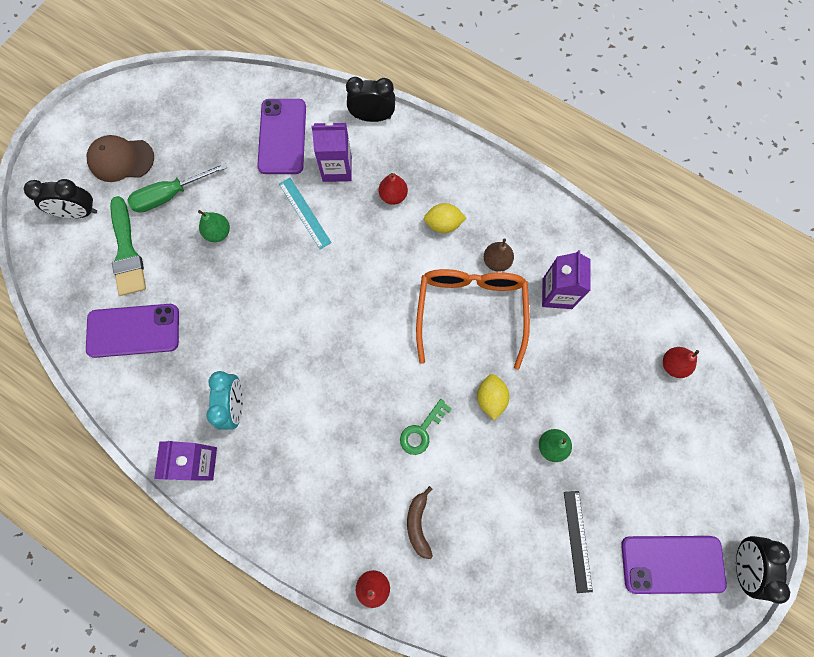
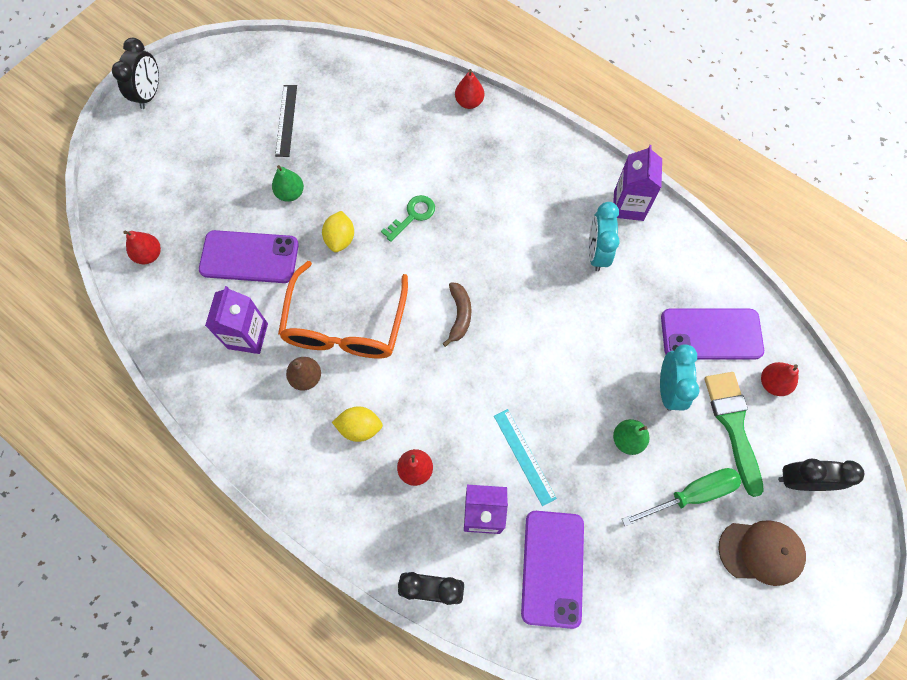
camera: 175 degrees left, 5 degrees down
brown banana [407,486,433,559] -> brown banana moved to [442,282,472,347]
purple phone [621,536,727,594] -> purple phone moved to [199,230,299,283]
none -> turquoise clock [660,344,699,411]
none -> red pear [761,362,799,396]

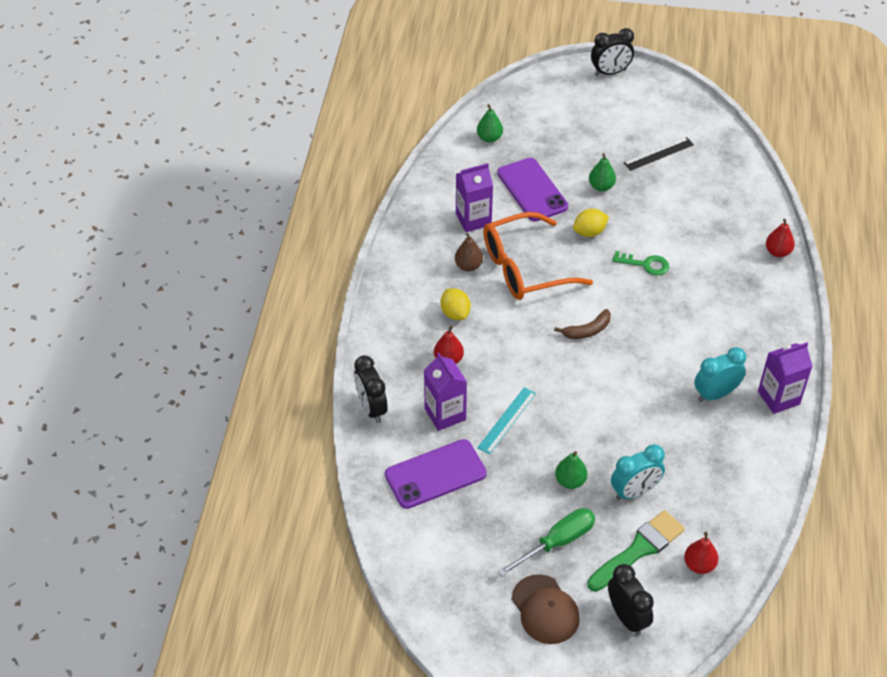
camera: 60 degrees right, 20 degrees down
red pear [123,231,161,264] -> green pear [477,104,503,143]
green screwdriver [622,468,741,526] -> green screwdriver turned 75 degrees counterclockwise [498,508,595,576]
purple phone [661,309,764,360] -> none

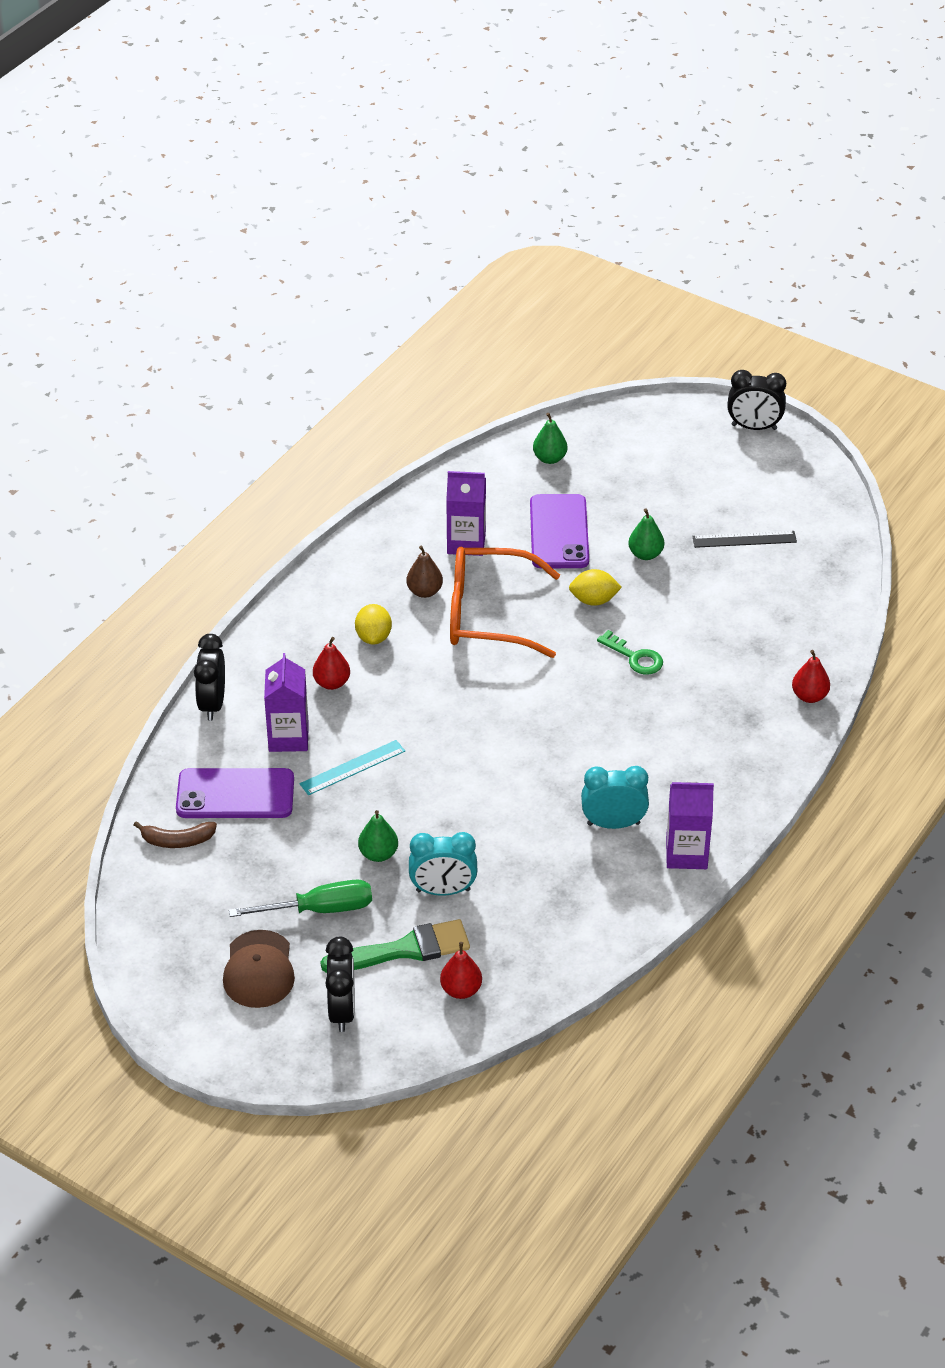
camera: 25 degrees right, 5 degrees down
brown banana [554,309,611,339] -> brown banana moved to [134,821,217,848]

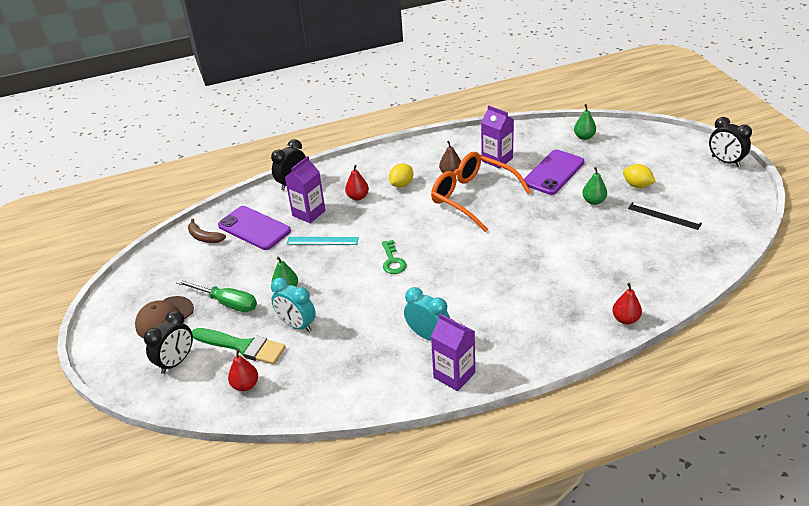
camera: 40 degrees right, 5 degrees down
yellow lemon [569,569,622,606] -> yellow lemon moved to [623,164,656,188]
green key [597,630,663,675] -> green key moved to [382,240,407,274]

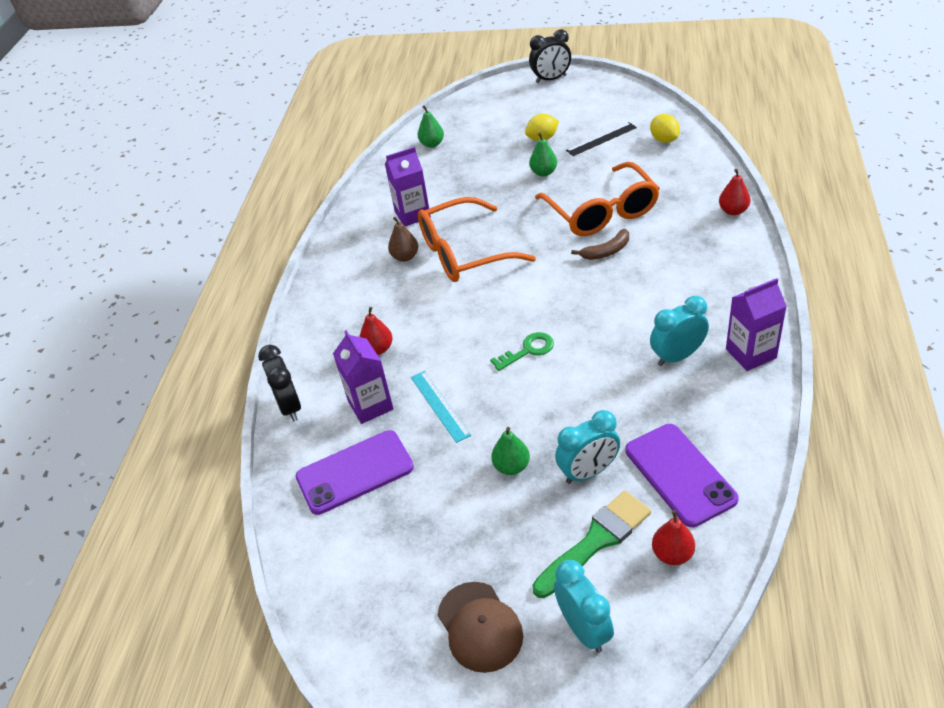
camera: 60 degrees left, 5 degrees up
black clock [144,310,193,374] -> turquoise clock [554,560,614,653]
green screwdriver [176,279,257,312] -> none
brown banana [188,219,226,243] -> brown banana moved to [571,229,629,260]
turquoise ruler [287,237,359,245] -> turquoise ruler turned 60 degrees counterclockwise [411,371,471,443]
green key [382,240,407,274] -> green key turned 45 degrees counterclockwise [490,332,554,371]
yellow lemon [389,163,413,188] -> yellow lemon moved to [650,114,680,143]
purple phone [524,150,584,195] -> purple phone moved to [625,424,739,527]
none -> orange glasses [535,162,660,236]

